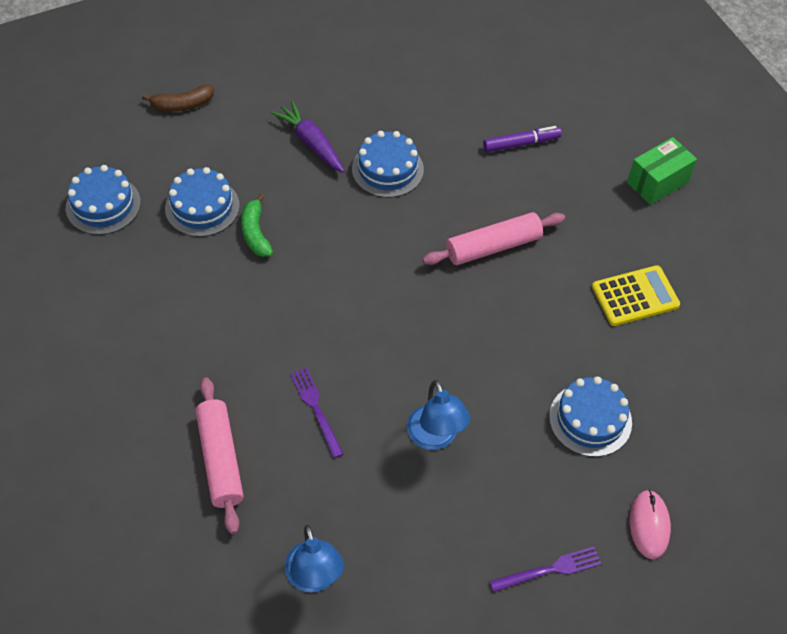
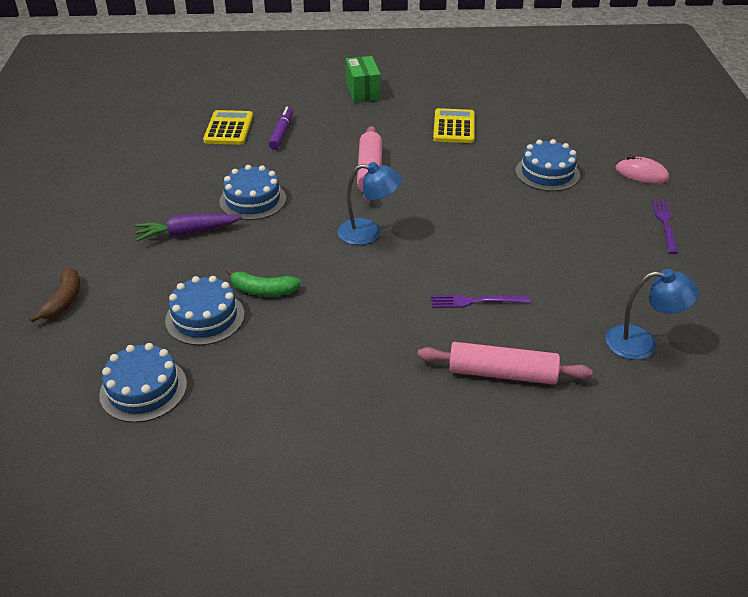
camera: 65 degrees left, 15 degrees down
blue lamp [407,380,470,450] -> blue lamp moved to [338,162,402,245]
none -> yellow calculator [203,110,253,145]

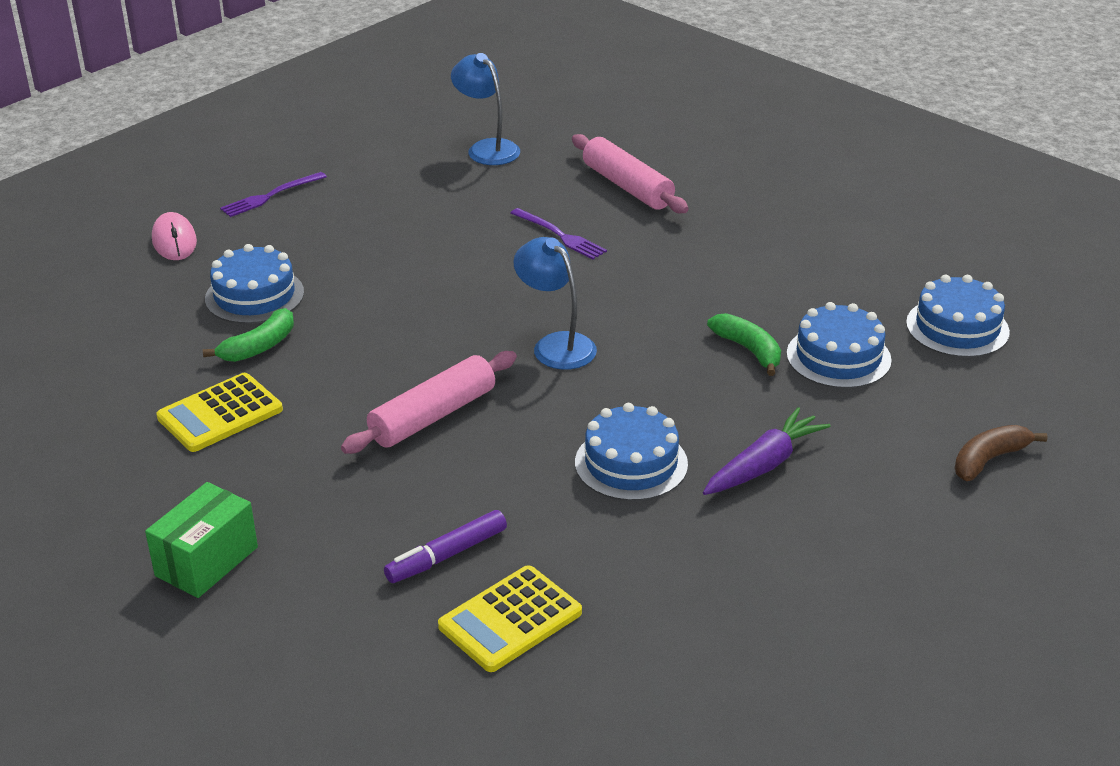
camera: 135 degrees left, 5 degrees down
purple carrot [135,214,242,241] -> purple carrot turned 75 degrees counterclockwise [703,407,831,495]
none -> green banana [203,308,294,362]

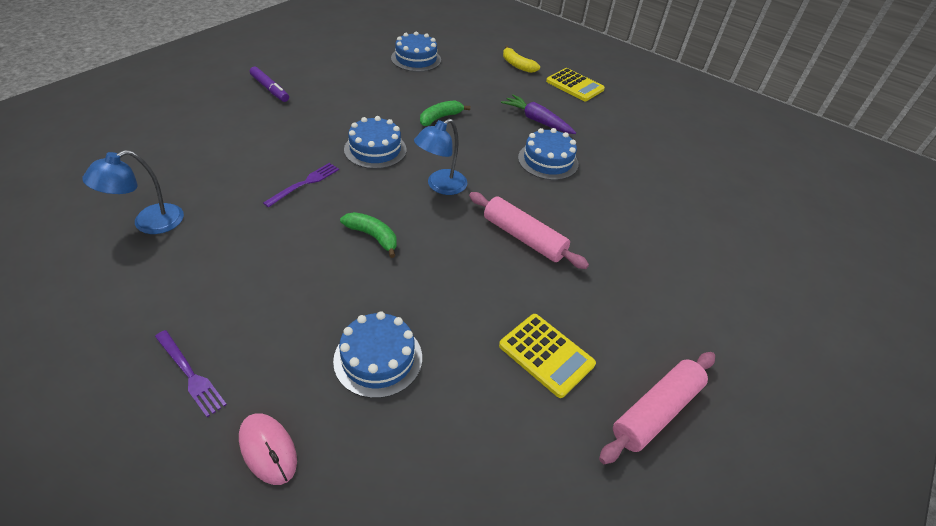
camera: 100 degrees left, 10 degrees up
green box [145,482,258,598] -> none
pink mouse [152,212,197,260] -> pink mouse turned 75 degrees clockwise [239,413,297,485]
green banana [203,308,294,362] -> green banana moved to [340,212,397,258]
purple marker [384,510,507,583] -> purple marker moved to [250,67,289,102]
yellow calculator [438,565,582,672] -> yellow calculator moved to [546,68,605,101]
pink rolling pin [572,134,689,213] -> pink rolling pin moved to [599,352,715,464]
blue cake [787,302,892,389] -> blue cake moved to [344,116,407,169]
brown banana [954,425,1048,481] -> yellow banana [503,46,540,73]

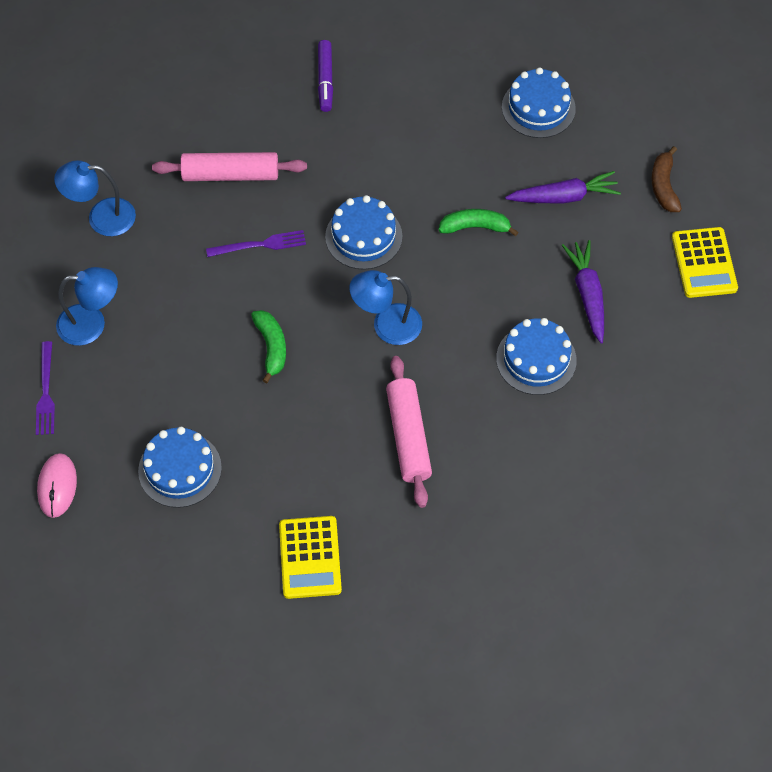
camera: 45 degrees right, 15 degrees up
yellow banana [503,46,540,73] -> brown banana [651,146,682,212]
pink rolling pin [599,352,715,464] -> pink rolling pin moved to [152,152,307,181]
none -> blue lamp [56,267,118,346]
none -> purple carrot [505,171,621,204]

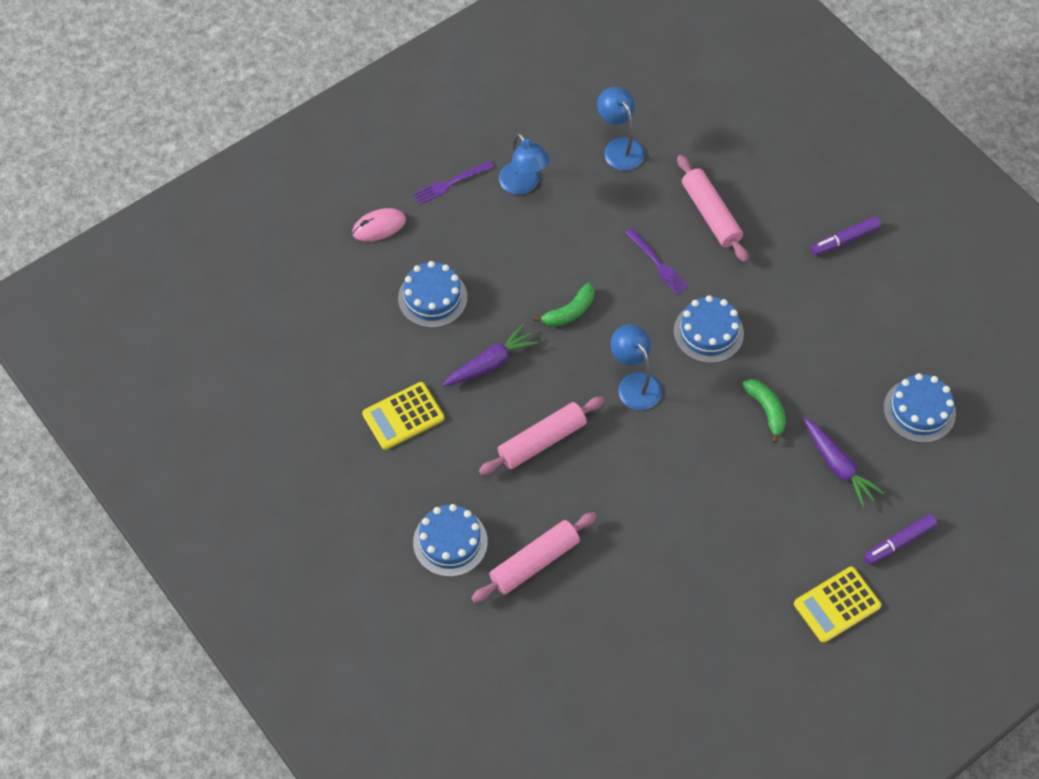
camera: 65 degrees right, 0 degrees up
blue cake [496,318,577,395] -> blue cake moved to [413,504,488,577]
purple carrot [562,240,604,343] -> purple carrot moved to [442,324,538,387]
brown banana [651,146,682,212] -> purple marker [864,514,937,565]
none -> pink rolling pin [471,512,597,603]

